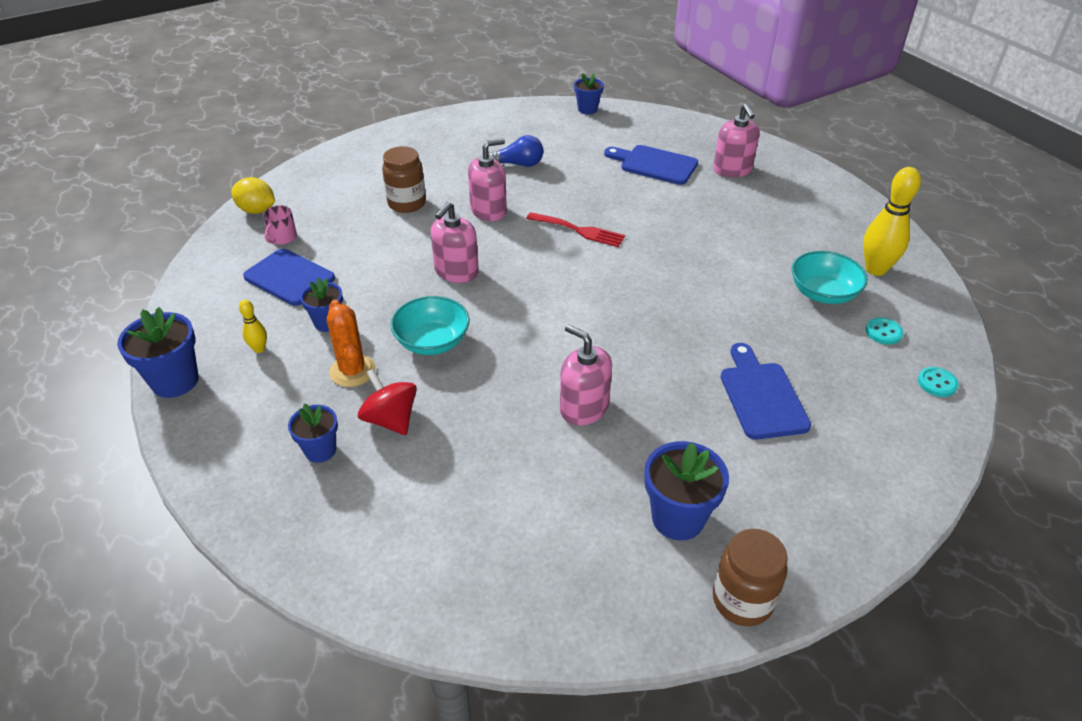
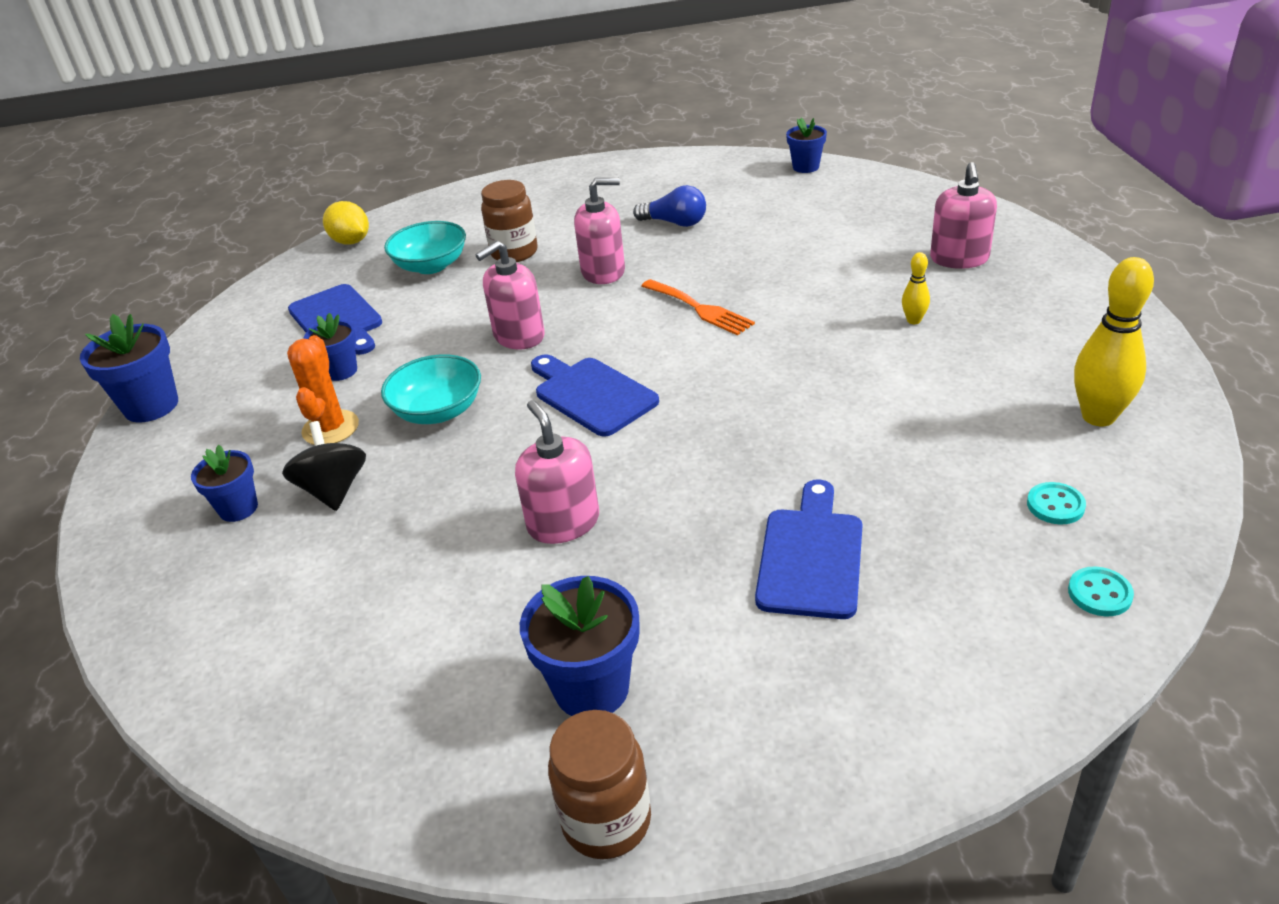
camera: 25 degrees right, 5 degrees down
yellow bowling pin [239,300,267,353] -> yellow bowling pin moved to [902,252,930,324]
pink mug [263,205,297,245] -> none
red spinning top [358,369,417,435] -> black spinning top [282,421,366,511]
red fork [526,212,625,247] -> orange fork [641,279,755,335]
blue cutting board [604,145,698,185] -> blue cutting board moved to [531,354,659,437]
turquoise bowl [792,251,868,304] -> turquoise bowl moved to [384,221,466,274]

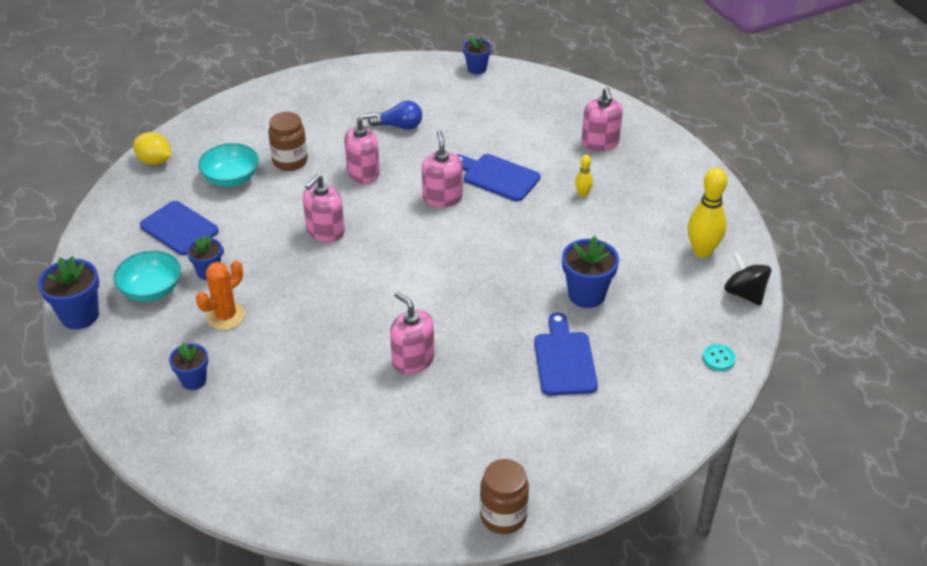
camera: 20 degrees left, 5 degrees up
black spinning top [282,421,366,511] -> black spinning top moved to [724,253,772,306]
orange cactus [287,335,359,445] -> orange cactus turned 60 degrees clockwise [196,260,245,330]
turquoise bowl [381,354,481,424] -> turquoise bowl moved to [113,250,181,302]
blue flower pot [520,576,640,716] -> blue flower pot moved to [562,236,619,308]
blue cutting board [531,354,659,437] -> blue cutting board moved to [457,154,541,201]
orange fork [641,279,755,335] -> pink soap dispenser [422,130,463,207]
turquoise button [1027,482,1086,524] -> none

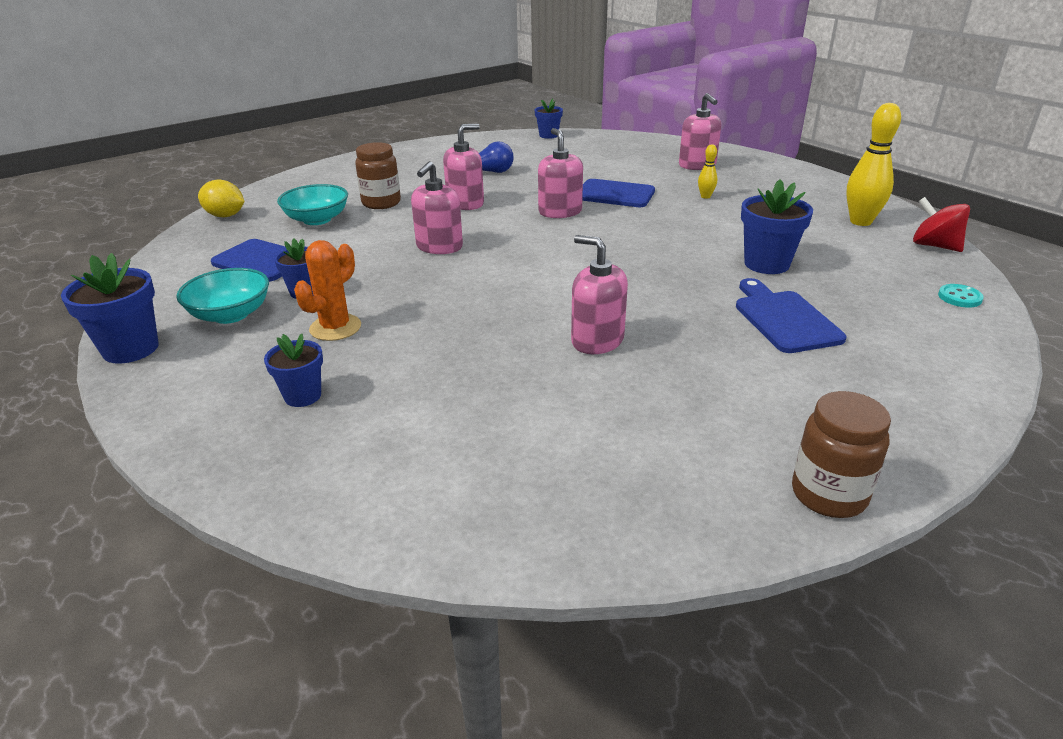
camera: 10 degrees left, 10 degrees down
black spinning top [724,253,772,306] -> red spinning top [913,197,970,252]

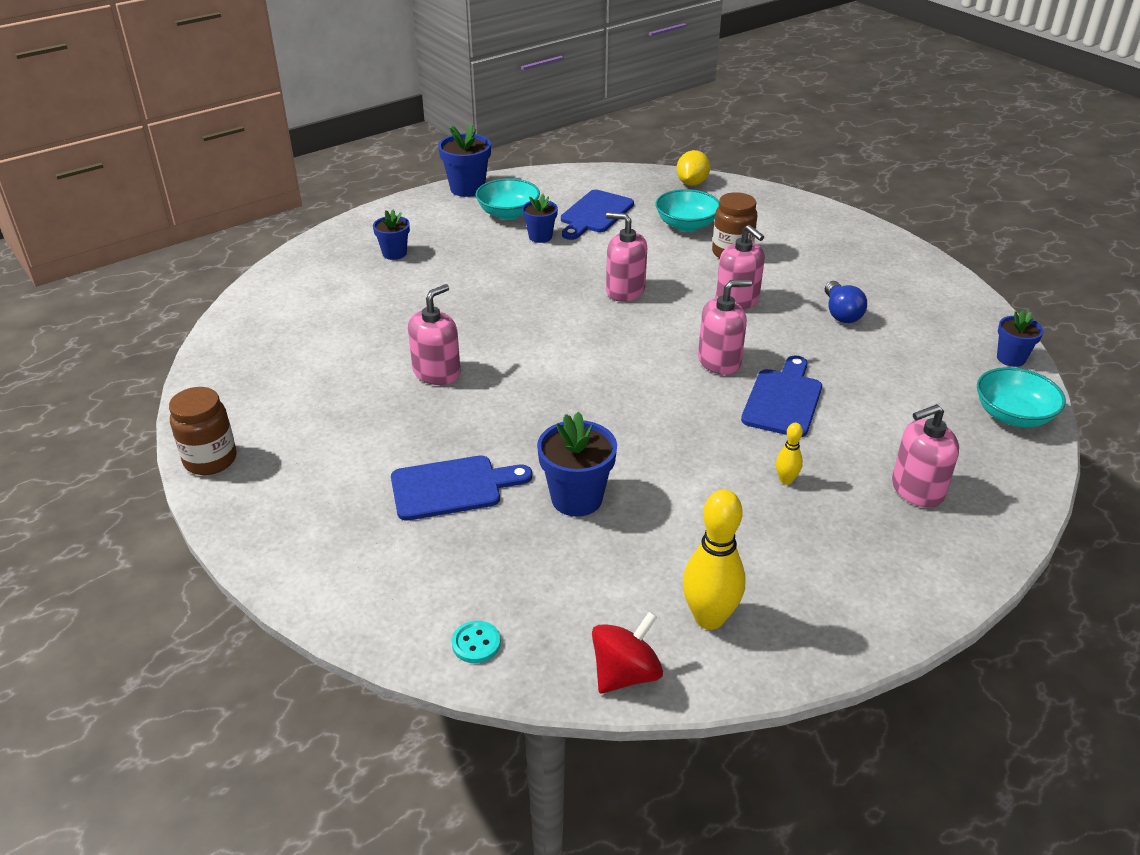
camera: 90 degrees right, 5 degrees up
orange cactus [294,240,361,341] -> none
none -> turquoise bowl [977,367,1066,427]

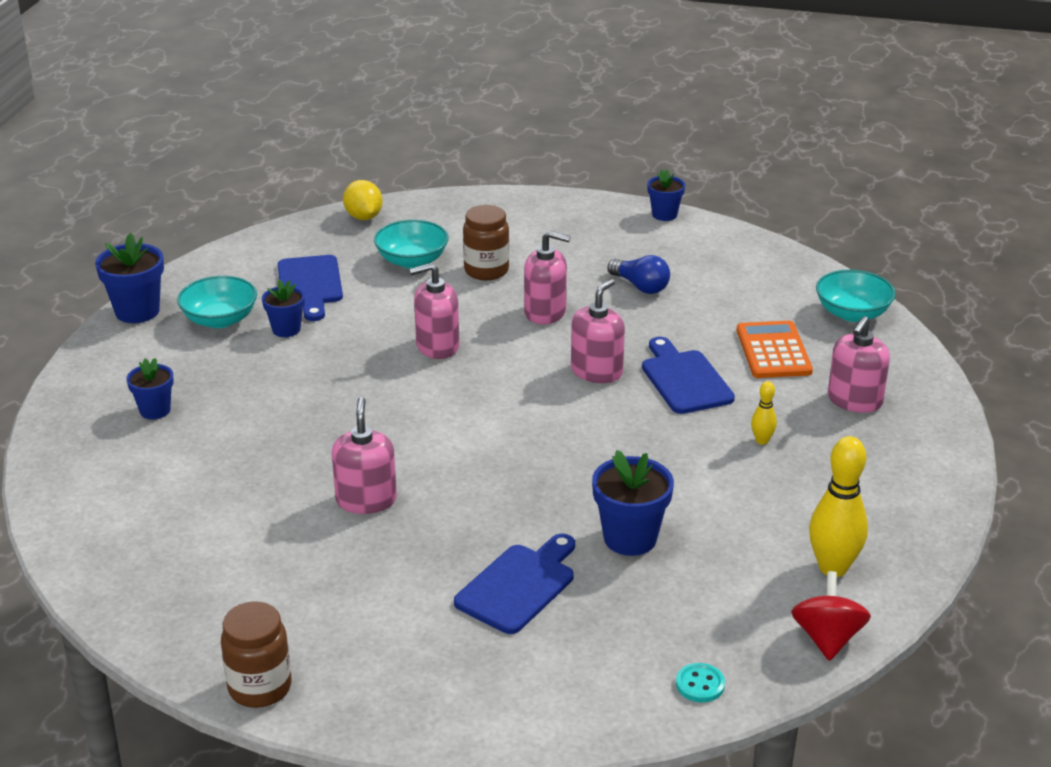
camera: 40 degrees left, 5 degrees down
blue flower pot [997,310,1044,367] -> blue flower pot moved to [647,169,685,221]
none -> orange calculator [737,321,813,378]

